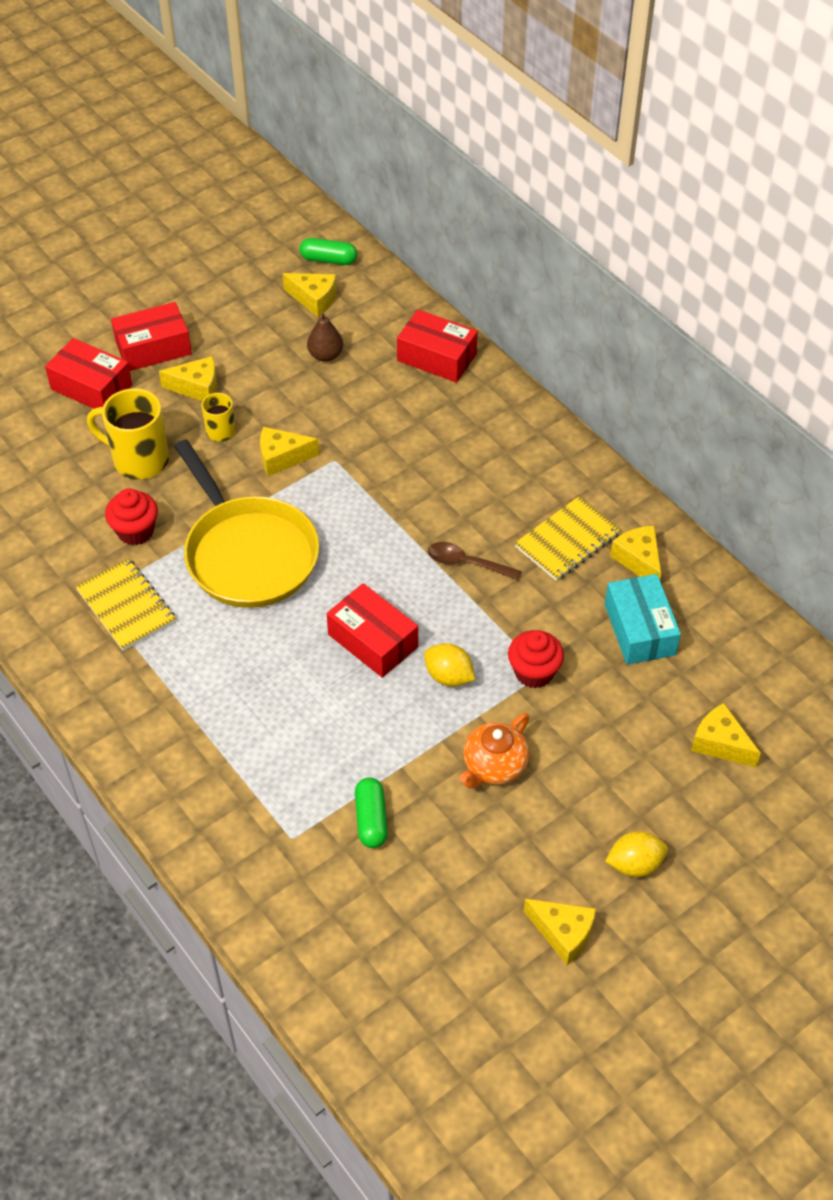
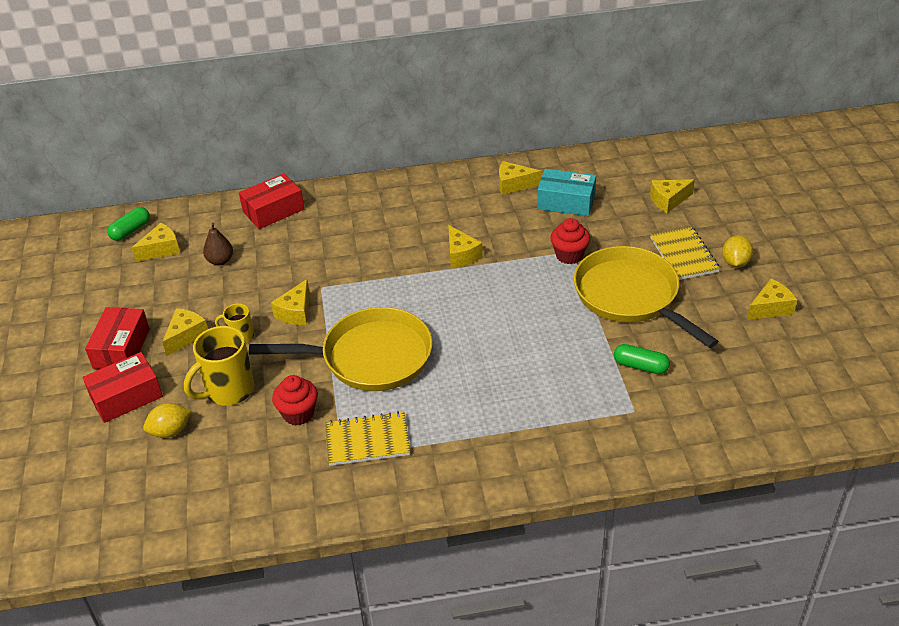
camera: 60 degrees left, 10 degrees down
red box [327,583,418,678] -> none
yellow lemon [424,643,475,687] -> yellow lemon moved to [143,403,192,438]
brown spoon [428,542,522,580] -> yellow cheese [448,225,483,268]
orange teapot [459,713,530,788] -> yellow pan [574,246,719,348]
yellow notebook [515,496,621,581] -> yellow notebook moved to [650,226,720,280]

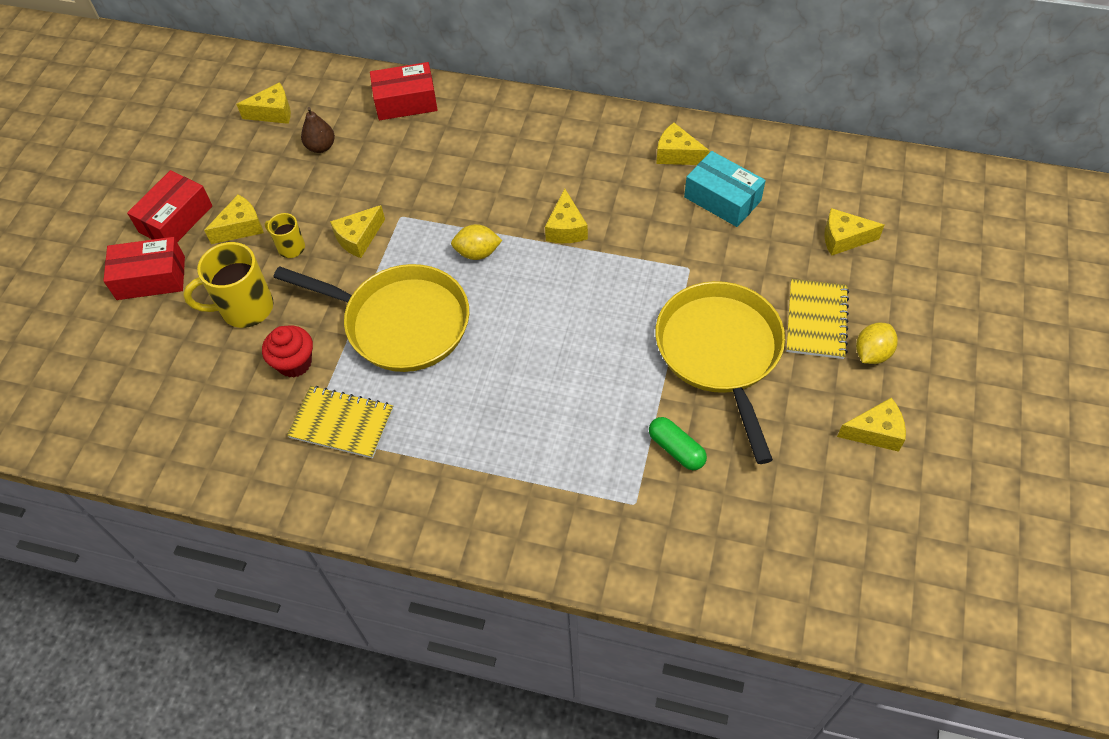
camera: 25 degrees right, 15 degrees up
green capsule [107,207,150,241] -> none
yellow lemon [143,403,192,438] -> yellow lemon moved to [451,224,502,260]
red cupcake [550,218,590,264] -> none

